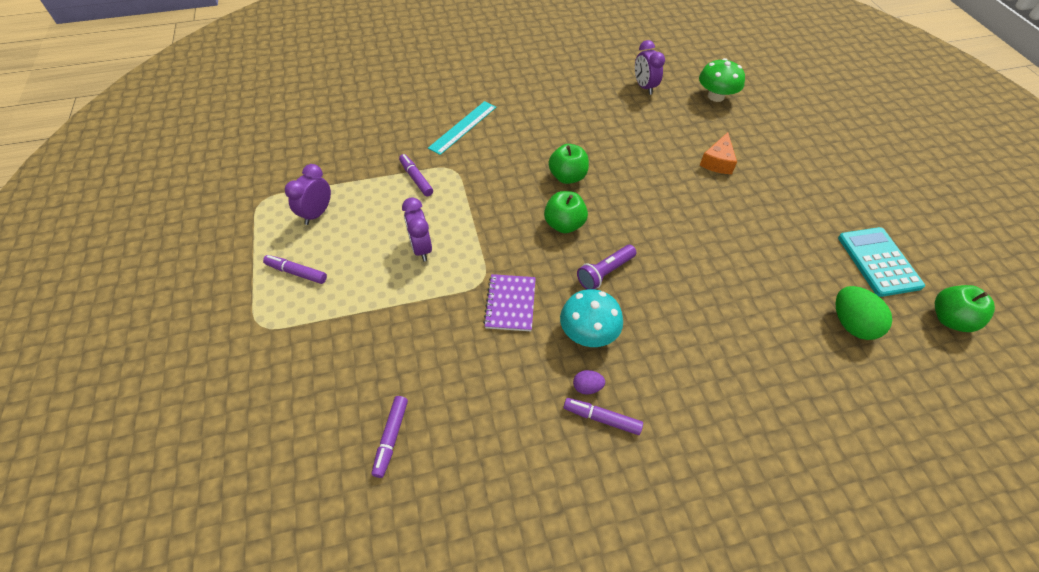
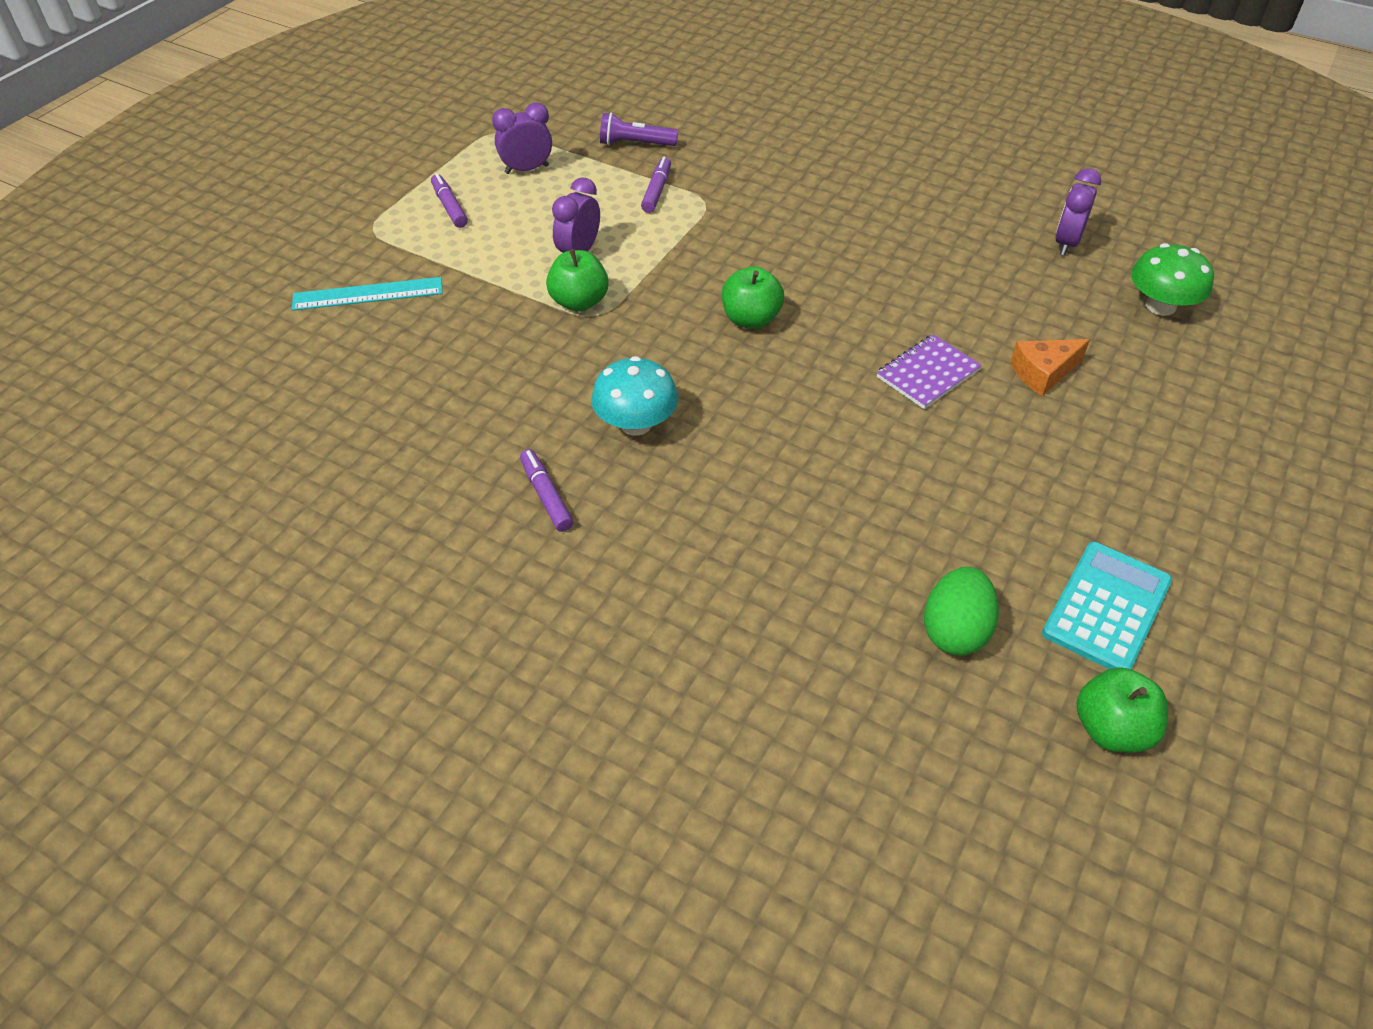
camera: 45 degrees right, 5 degrees down
purple marker [372,396,408,478] -> none
turquoise ruler [428,101,496,155] -> turquoise ruler moved to [292,277,442,311]
purple notebook [483,274,536,331] -> purple notebook moved to [877,334,982,409]
green apple [548,144,589,184] -> green apple moved to [546,249,609,312]
purple egg [573,370,605,394] -> none
purple flashlight [577,245,636,289] -> purple flashlight moved to [600,113,678,146]

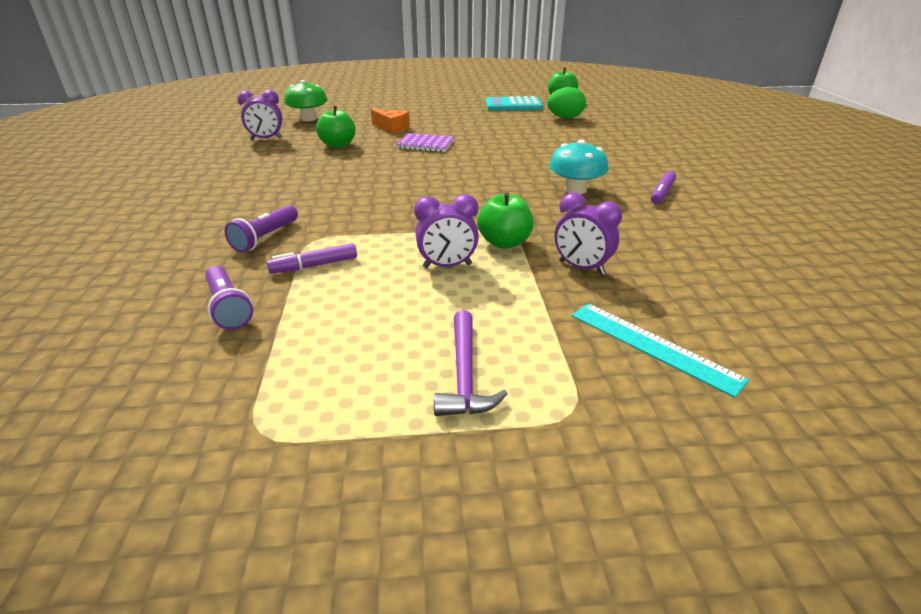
camera: 125 degrees left, 15 degrees down
purple marker [431,173,468,228] -> purple hammer [434,310,508,416]
purple clock [492,103,552,174] -> purple clock moved to [555,192,622,275]
green apple [722,267,784,329] -> green apple moved to [316,106,356,148]
none -> purple flashlight [225,205,298,252]

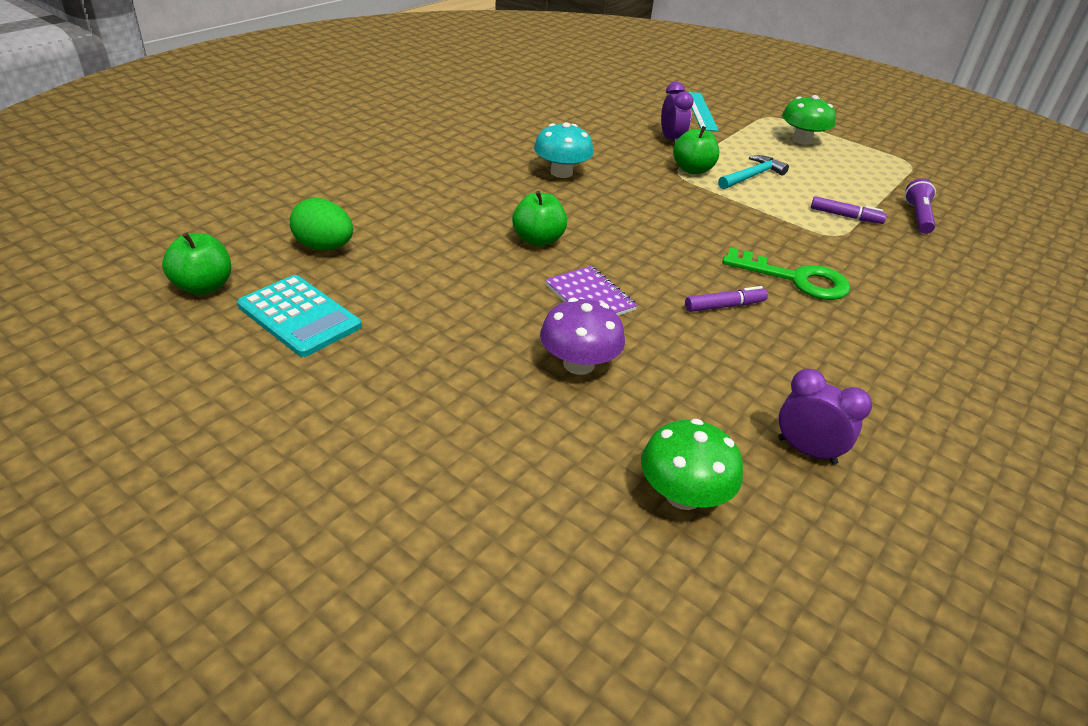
camera: 140 degrees left, 5 degrees up
purple flashlight [225,205,298,252] -> none
green apple [316,106,356,148] -> green apple moved to [512,191,567,246]
orange cheese [371,109,410,134] -> purple mushroom [540,298,625,375]
purple clock [414,194,479,268] -> turquoise hammer [718,155,789,189]
purple hammer [434,310,508,416] -> green mushroom [782,95,836,145]
purple marker [651,171,676,204] -> purple marker moved to [685,286,768,312]
none -> green key [722,247,850,300]

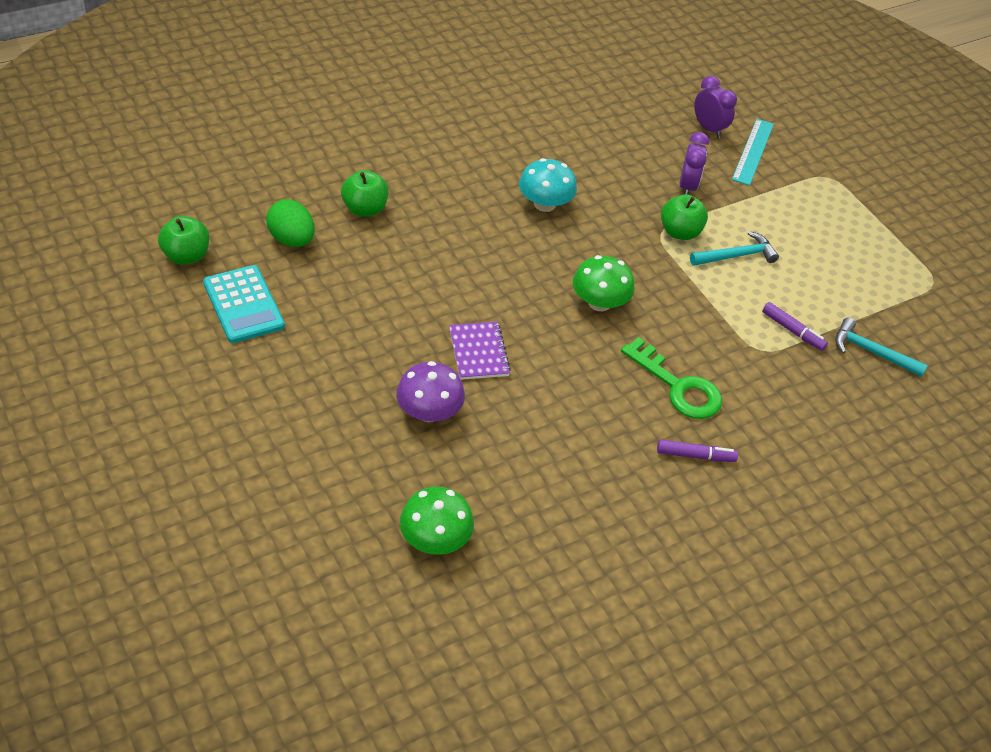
camera: 20 degrees right, 10 degrees up
green apple [512,191,567,246] -> green apple moved to [341,170,389,217]
purple marker [685,286,768,312] -> purple marker moved to [657,440,738,462]
purple clock [778,369,872,465] -> purple clock moved to [694,76,737,138]
green mushroom [782,95,836,145] -> green mushroom moved to [573,255,635,311]
purple flashlight [905,179,936,234] -> turquoise hammer [835,318,928,377]

